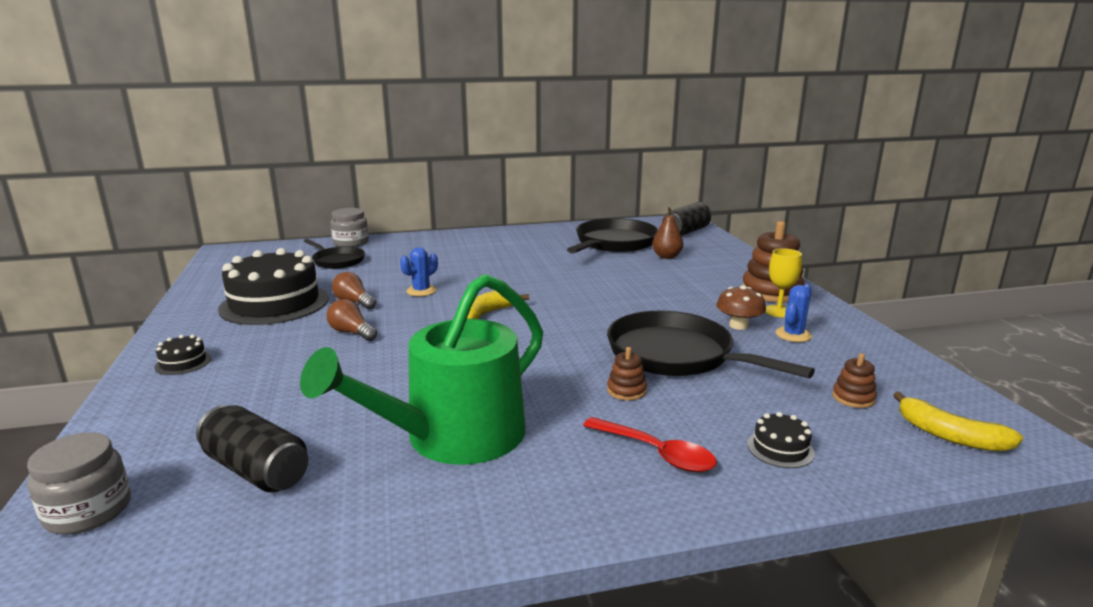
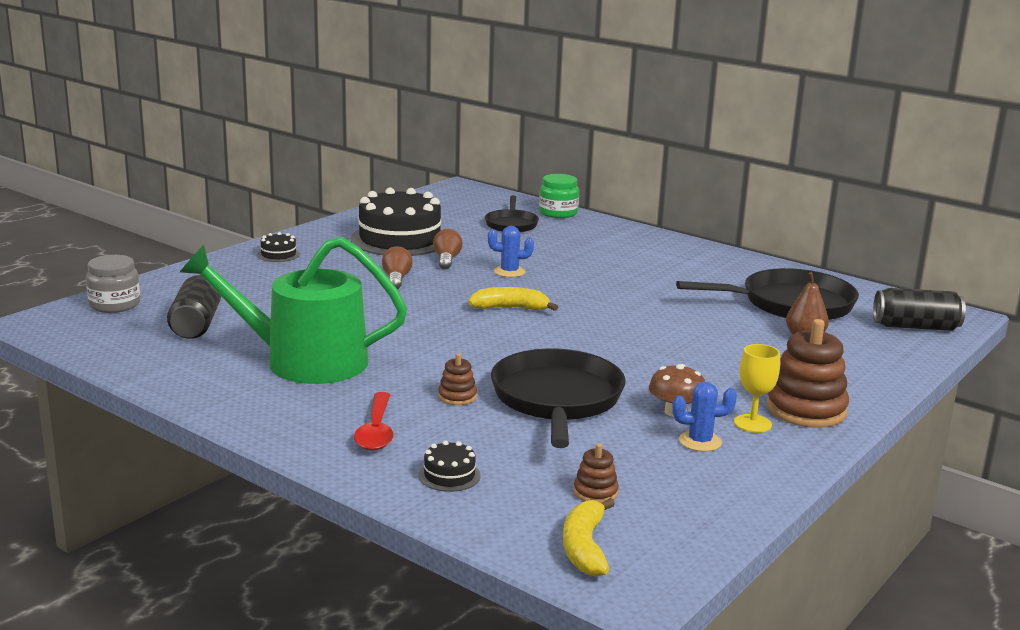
camera: 50 degrees right, 0 degrees up
grey jar [330,208,369,247] -> green jar [539,174,579,218]

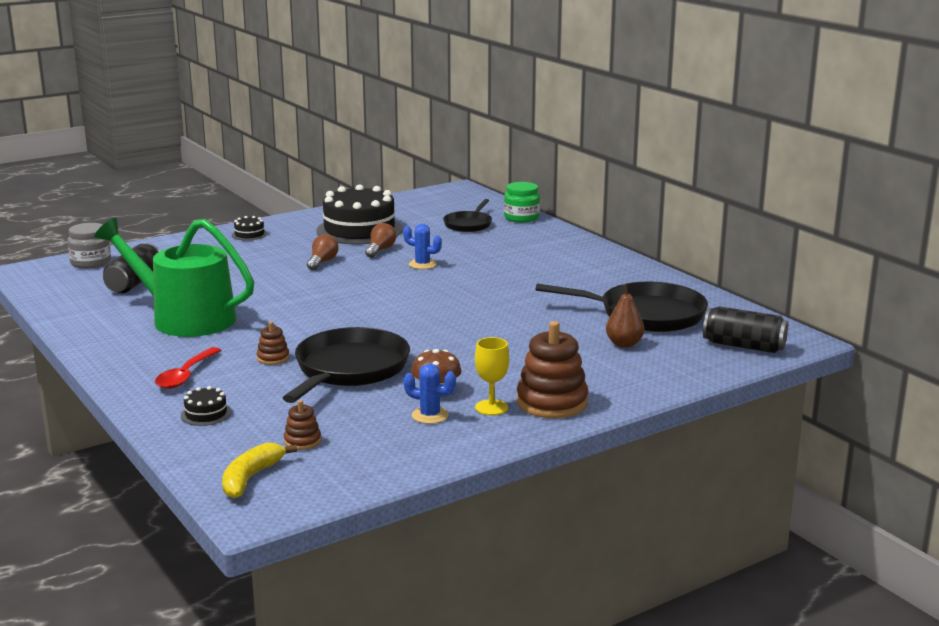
camera: 20 degrees right, 0 degrees up
yellow banana [468,287,558,311] -> none

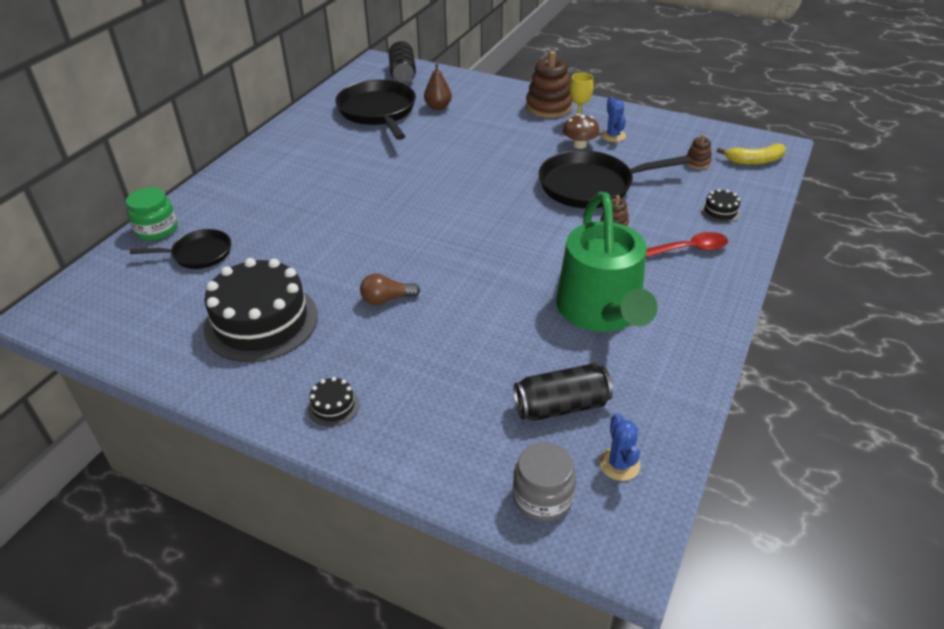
camera: 120 degrees left, 20 degrees up
brown light bulb [365,223,396,258] -> none
blue cactus [403,224,442,269] -> blue cactus moved to [599,413,640,481]

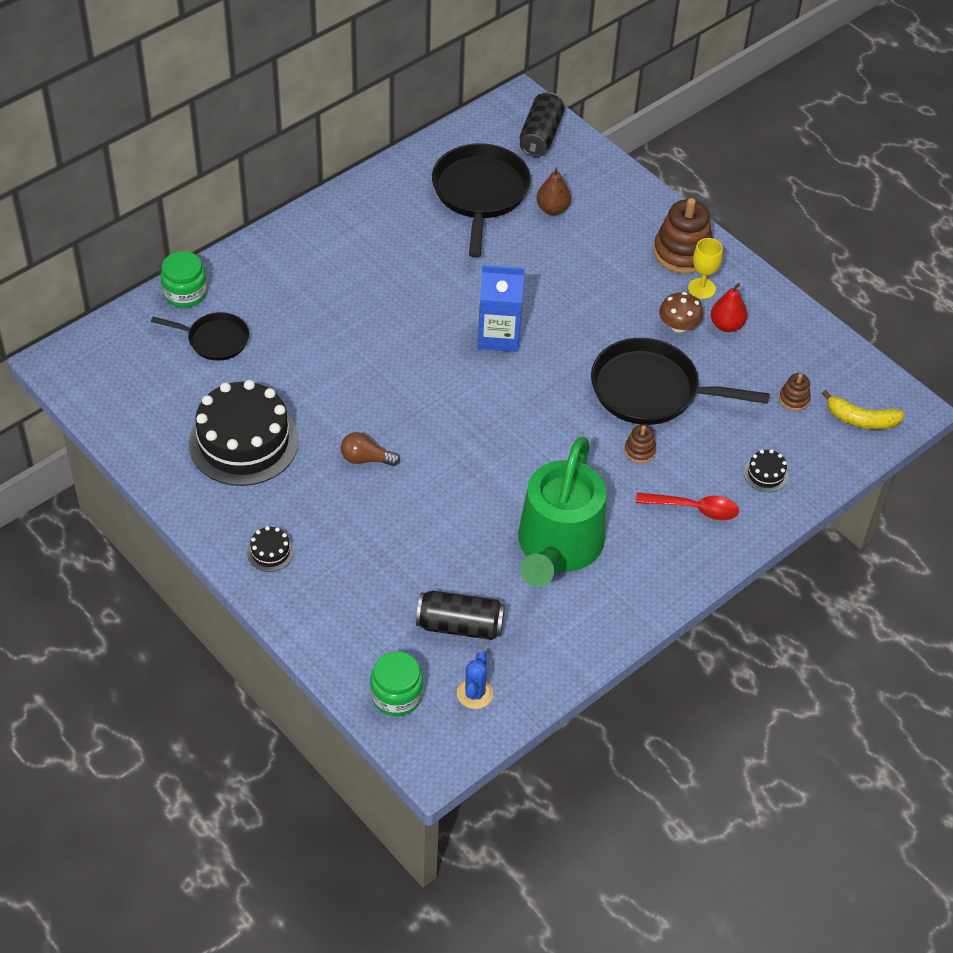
camera: 20 degrees right, 10 degrees up
grey jar [513,442,576,522] -> green jar [370,651,423,716]
blue cactus [601,97,626,142] -> red pear [711,283,747,332]
none -> blue carton [478,265,525,352]

